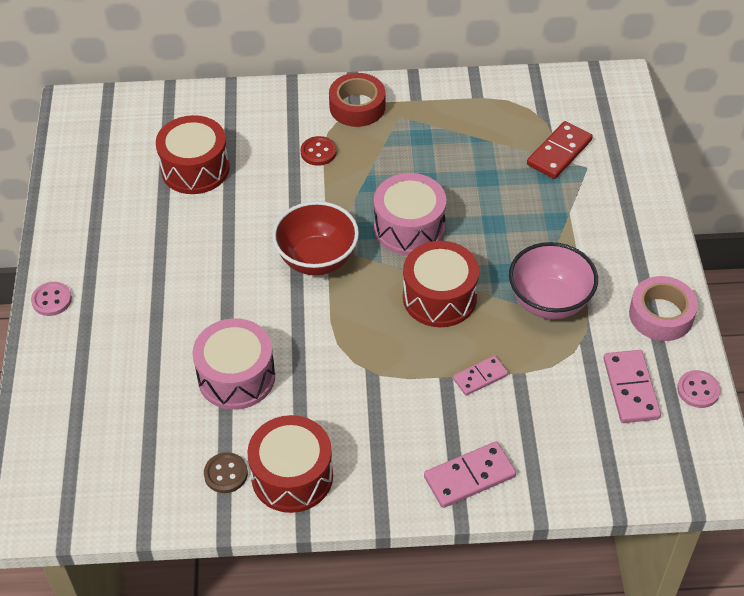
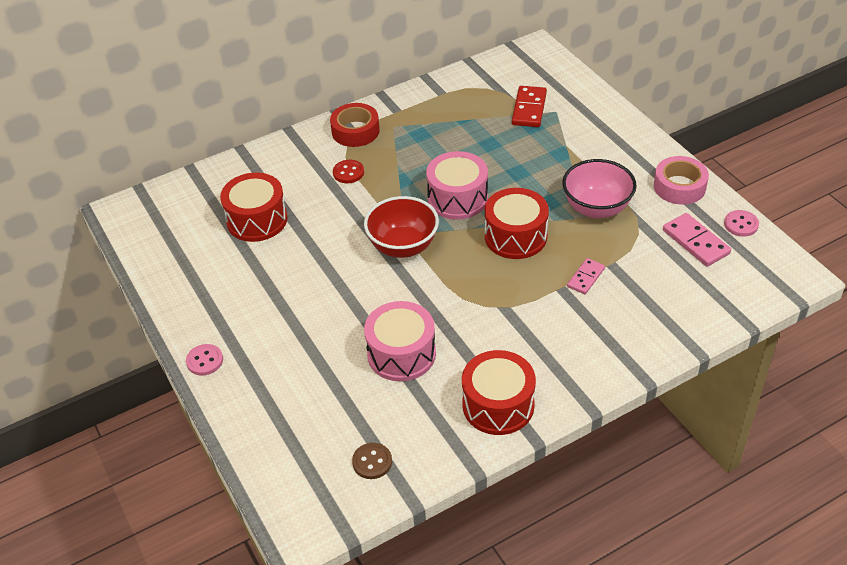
camera: 25 degrees left, 5 degrees down
brown button [204,452,248,493] -> brown button moved to [352,443,392,479]
pink domino [424,441,516,508] -> none

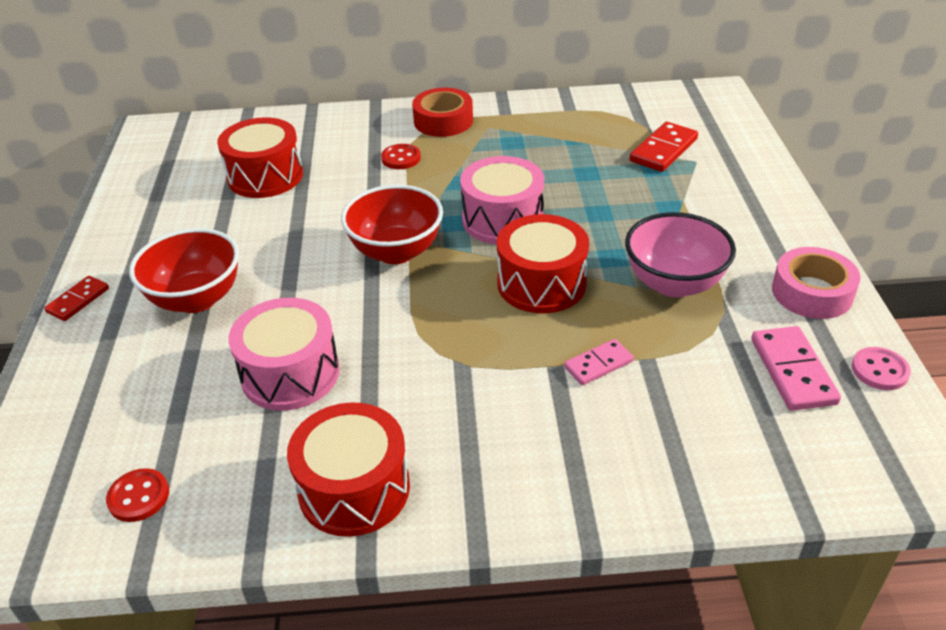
camera: 25 degrees right, 5 degrees down
pink button [186,344,223,376] -> red domino [44,276,109,321]
brown button [352,443,392,479] -> red button [106,468,169,522]
none -> red bowl [129,228,239,313]

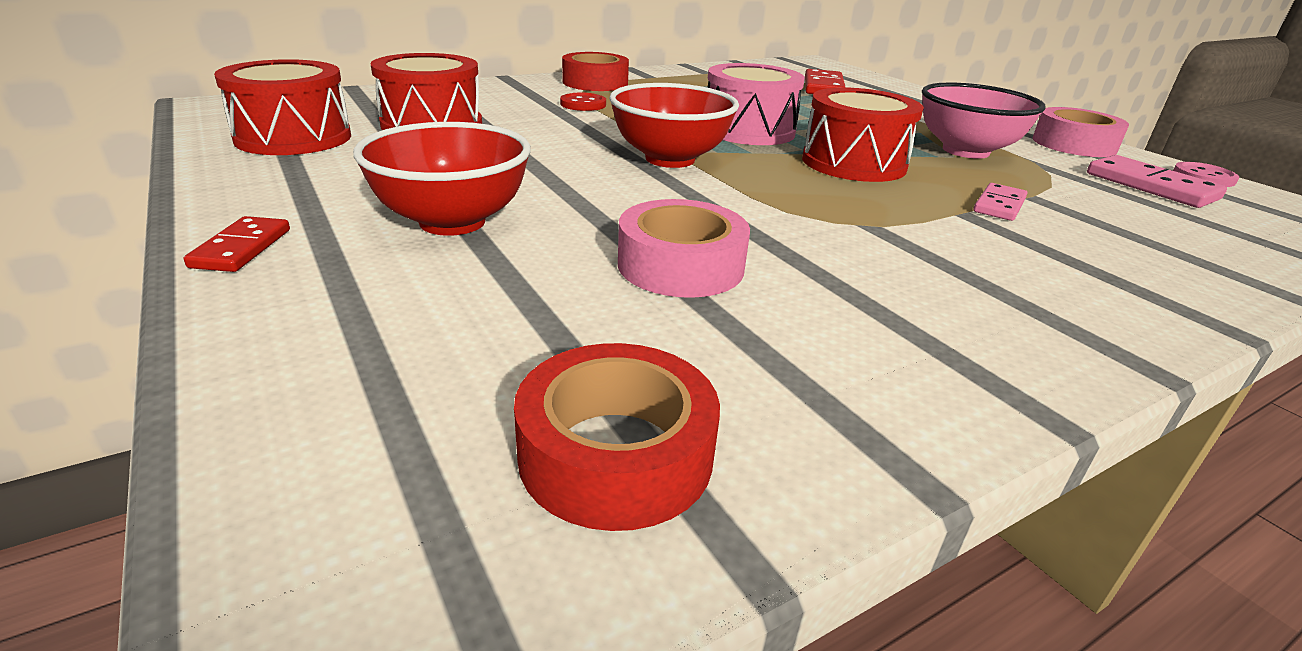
camera: 30 degrees left, 10 degrees down
red button [106,468,169,522] -> red tape [514,343,720,531]
pink drum [228,298,340,411] -> pink tape [618,199,750,298]
red drum [287,403,410,537] -> red drum moved to [214,59,351,155]

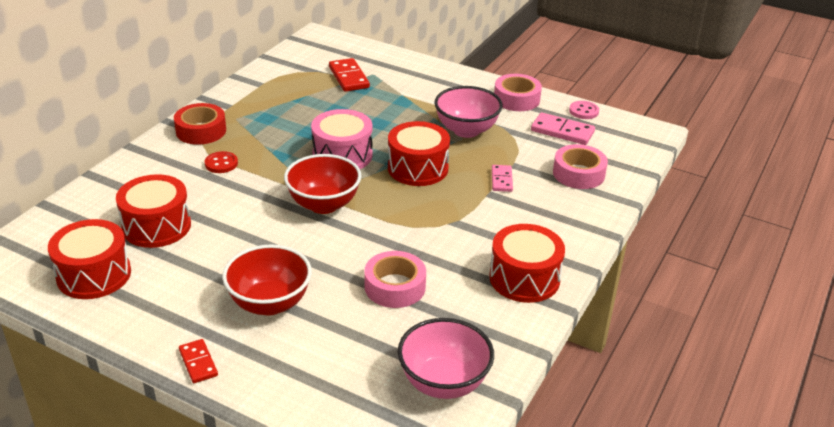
camera: 30 degrees left, 5 degrees up
red tape [514,343,720,531] -> pink bowl [398,318,494,399]
none -> red drum [489,224,565,303]
none -> pink tape [553,144,608,189]

